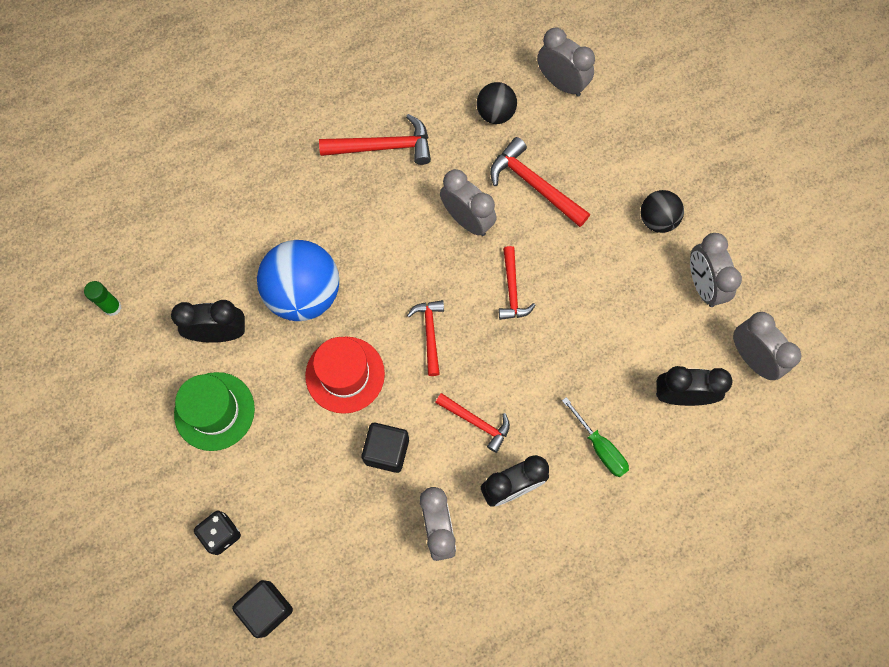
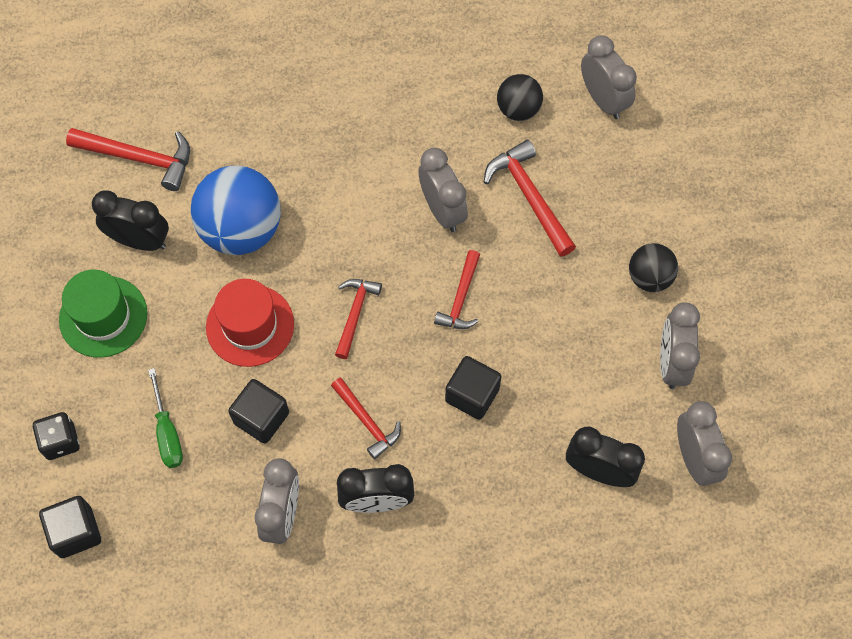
camera: 20 degrees right, 5 degrees down
green glue stick [84,281,122,316] -> none
red hammer [319,114,431,165] -> red hammer moved to [66,128,190,191]
green screwdriver [562,397,629,477] -> green screwdriver moved to [148,368,183,468]
none -> black cube [445,356,502,420]

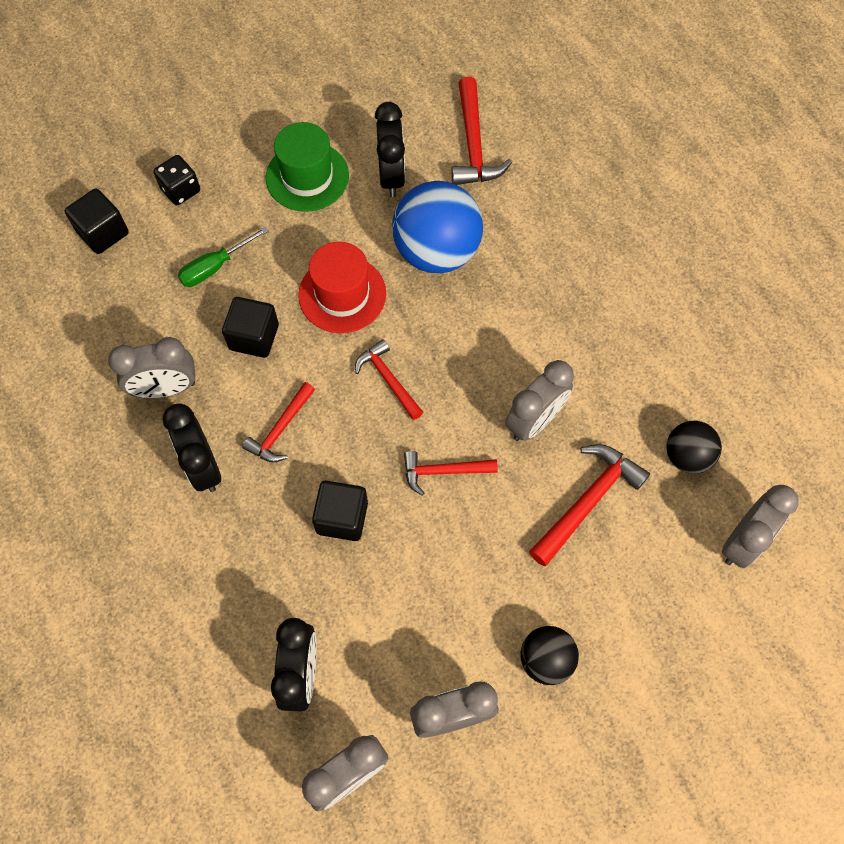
camera: 70 degrees right, 0 degrees up
red hammer [335,279,382,359] -> red hammer turned 120 degrees counterclockwise [355,339,423,420]

